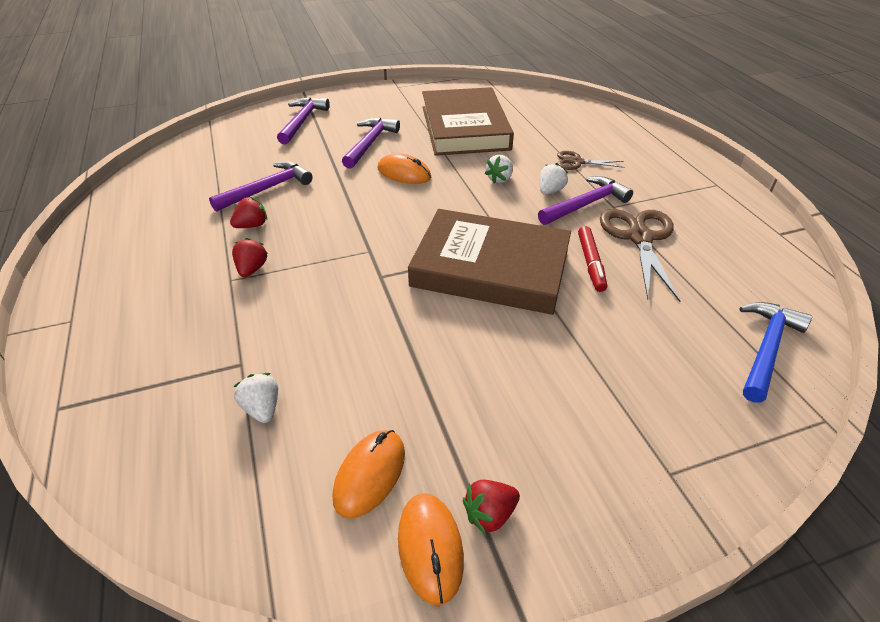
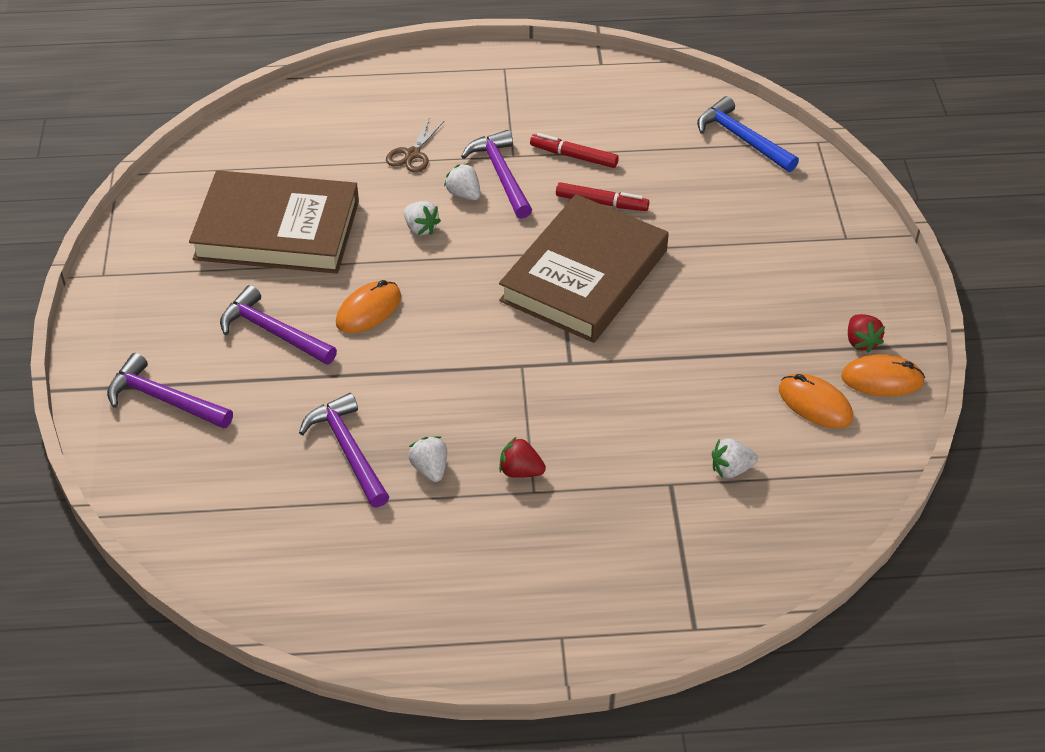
camera: 75 degrees left, 5 degrees up
red strawberry [230,197,267,228] -> white strawberry [408,436,447,482]
brown scissors [600,209,680,302] -> red marker [530,133,619,168]

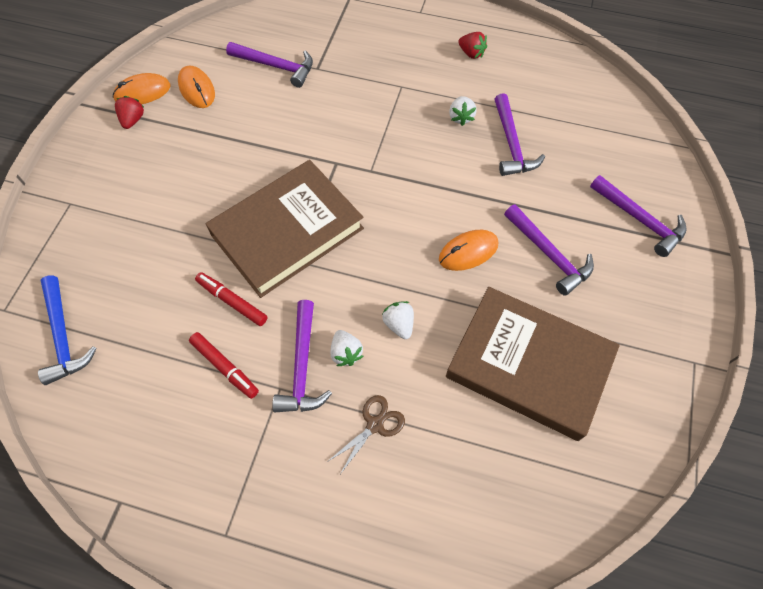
camera: 160 degrees left, 15 degrees up
red strawberry [499,436,546,478] -> red strawberry moved to [458,32,487,59]
white strawberry [712,439,758,478] -> purple hammer [226,42,313,88]
orange mouse [841,354,925,396] -> orange mouse turned 45 degrees counterclockwise [113,73,171,104]

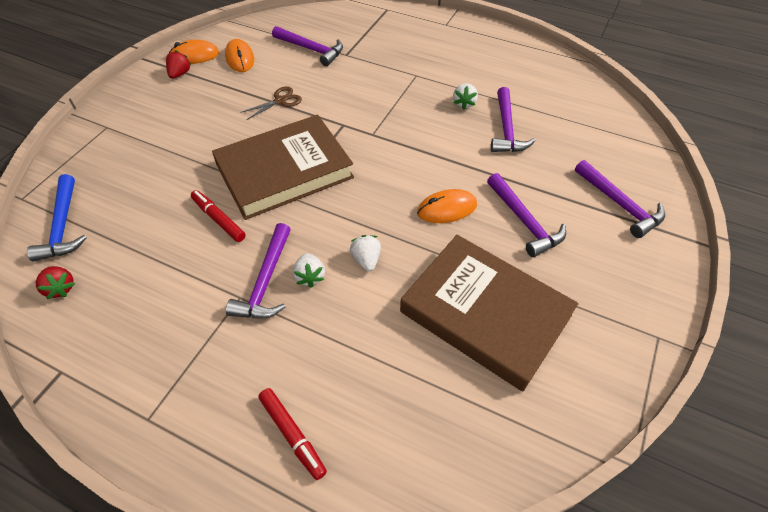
camera: 10 degrees right, 10 degrees down
red marker [189,332,259,399] -> red marker moved to [258,388,327,480]
brown scissors [327,395,405,474] -> brown scissors moved to [240,87,302,120]
red strawberry [458,32,487,59] -> red strawberry moved to [36,266,75,299]

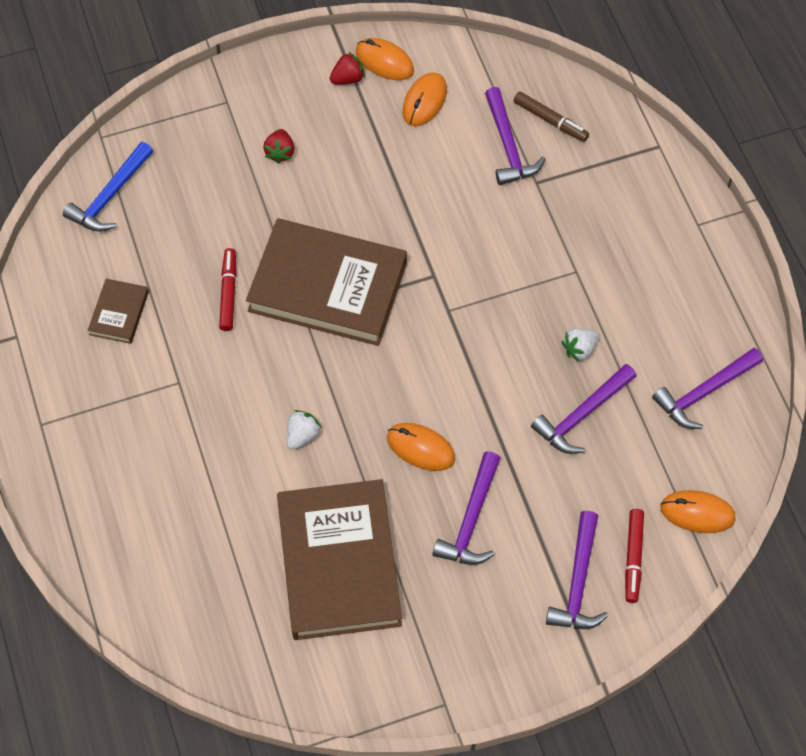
camera: 45 degrees right, 10 degrees up
red strawberry [36,266,75,299] -> red strawberry moved to [263,129,295,164]
purple hammer [226,223,291,318] -> purple hammer moved to [652,348,763,429]
brown scissors [240,87,302,120] -> none
red marker [258,388,327,480] -> red marker moved to [625,509,644,603]
white strawberry [293,253,325,288] -> none
none -> brown book [88,279,149,344]
none -> brown marker [513,91,589,142]
none -> orange mouse [660,490,736,533]

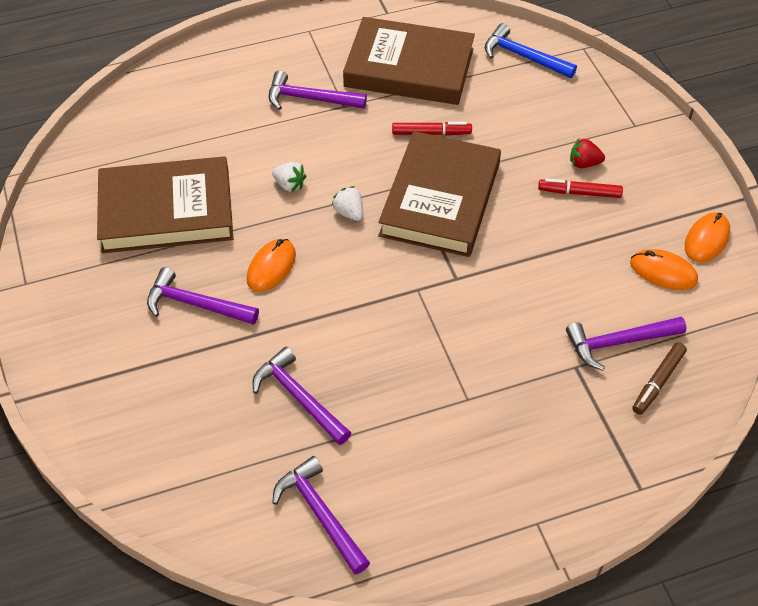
camera: 90 degrees right, 10 degrees down
brown book [88,279,149,344] -> brown book [343,17,475,105], size x2.27
red strawberry [330,52,365,85] -> none
purple hammer [546,511,608,629] -> purple hammer moved to [269,70,367,110]
white strawberry [562,328,599,362] -> white strawberry moved to [332,186,363,221]
red marker [625,509,644,603] -> red marker moved to [538,178,623,198]
orange mouse [660,490,736,533] -> none

